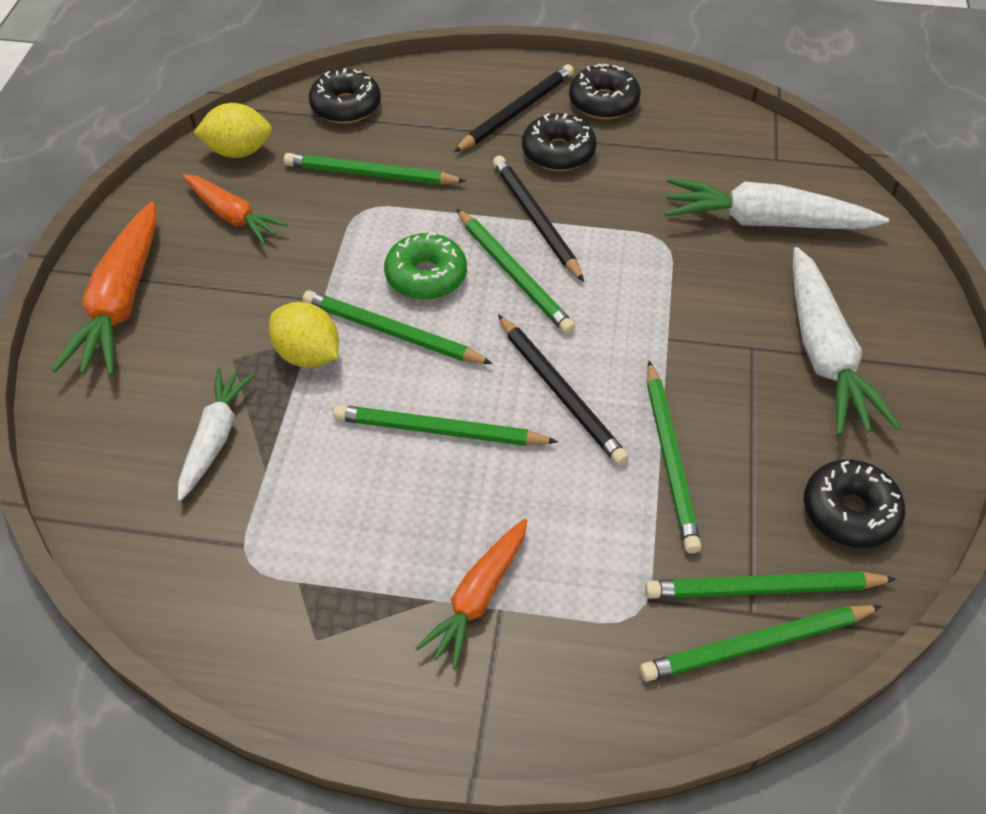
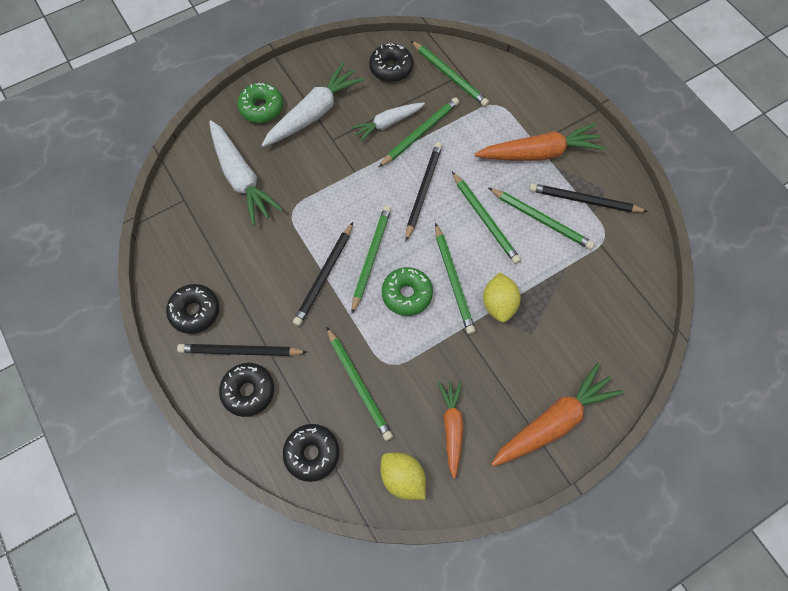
camera: 130 degrees left, 15 degrees up
white carrot [178,368,255,501] -> white carrot moved to [350,103,425,142]
orange carrot [415,519,527,670] -> orange carrot [475,123,606,161], size x1.59
black donut [522,113,597,171] -> black donut moved to [219,363,274,417]
green pencil [640,605,882,682] -> green pencil moved to [489,188,595,250]
none -> green donut [237,83,283,123]
none -> black pencil [529,183,648,212]

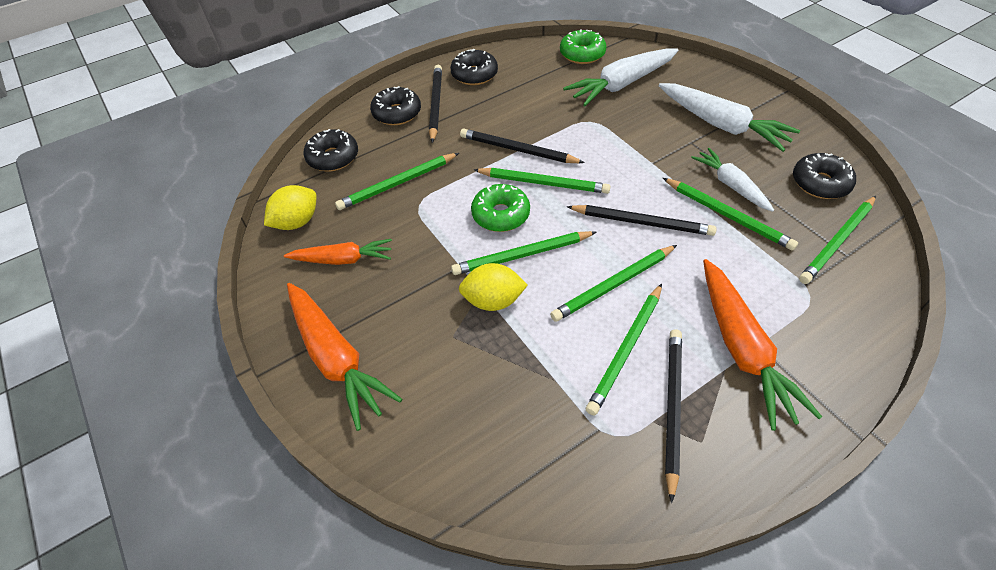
camera: 90 degrees right, 15 degrees down
green donut [237,83,283,123] -> green donut moved to [560,29,606,64]

